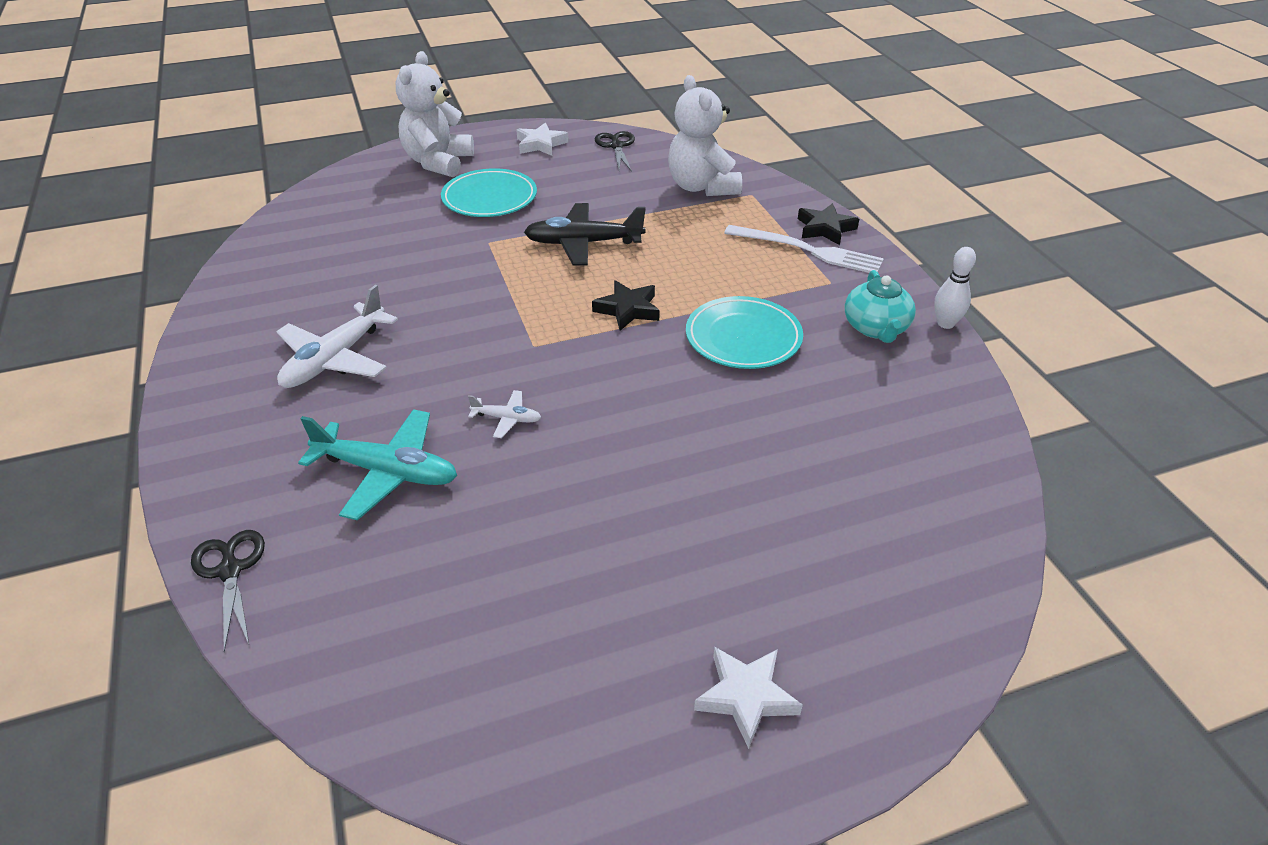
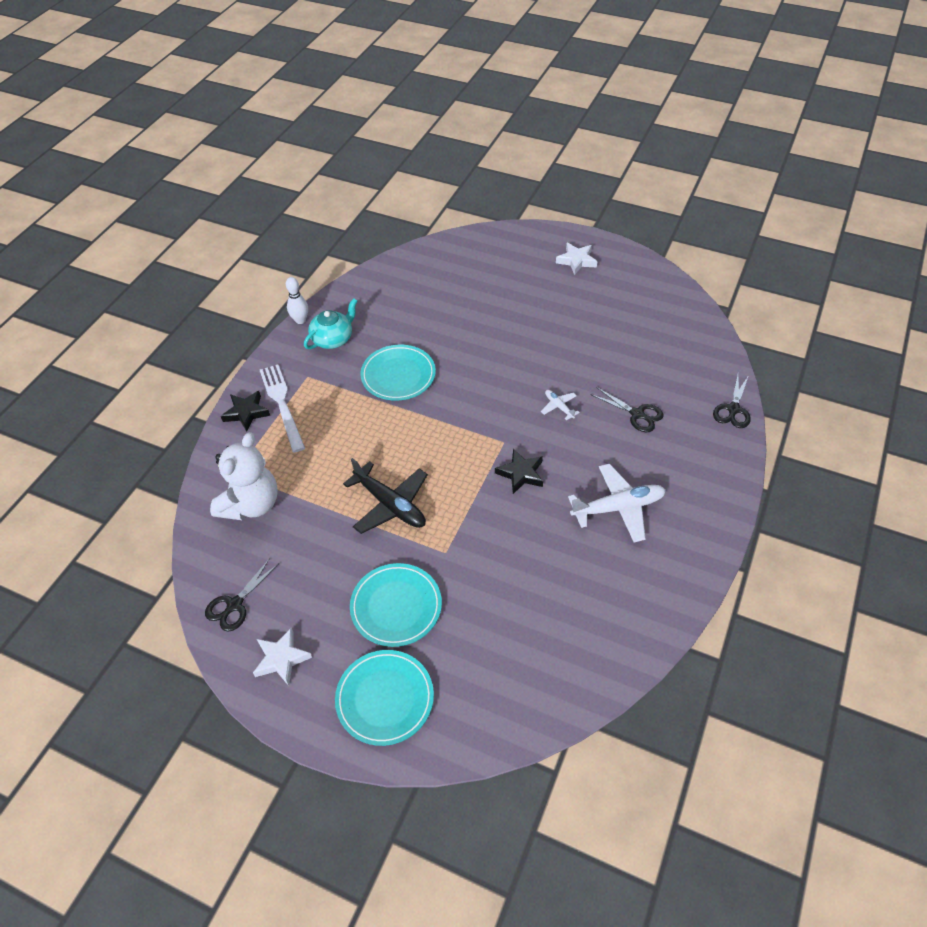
camera: 135 degrees left, 10 degrees up
turquoise plane [298,409,457,520] -> black scissors [592,387,664,432]
white teddy bear [396,51,474,177] -> turquoise plate [335,650,434,746]
black star [592,280,660,331] -> black star moved to [495,448,543,494]

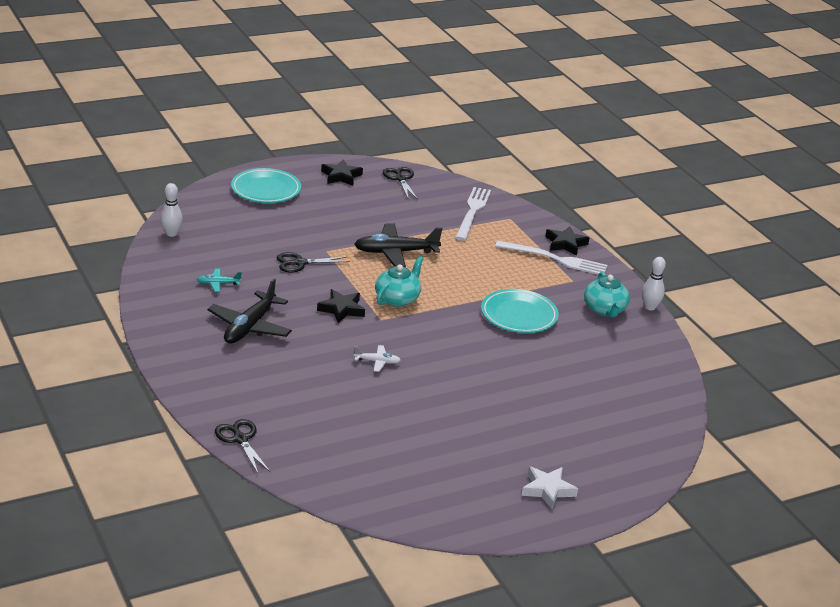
camera: 125 degrees right, 20 degrees down
white teddy bear [210,432,278,521] -> white fork [455,187,491,241]
white star [253,627,312,686] -> black star [321,160,363,186]
turquoise plate [350,563,442,647] -> none
white plane [568,464,666,542] -> black plane [207,278,292,343]
black scissors [592,387,664,432] -> black scissors moved to [277,252,350,273]
none -> white bowling pin [160,183,183,237]
none -> turquoise plane [196,269,242,292]
none -> turquoise teapot [375,256,424,307]

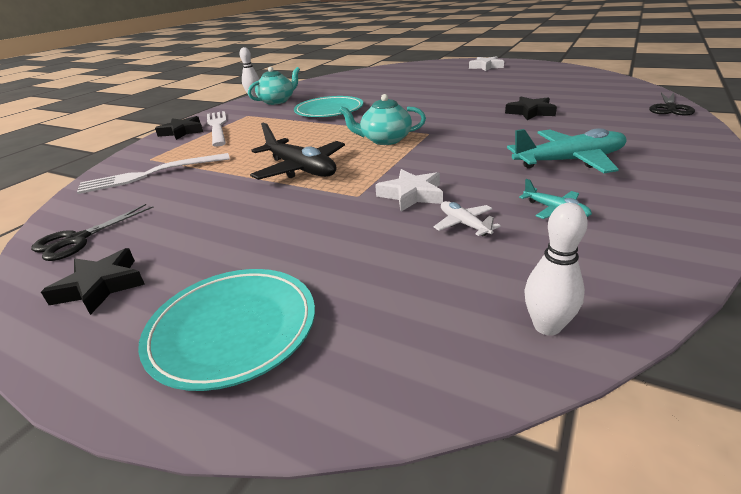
camera: 120 degrees left, 0 degrees up
black plane [207,278,292,343] -> turquoise plane [507,128,626,173]
black scissors [277,252,350,273] -> white star [375,169,443,212]
black star [317,289,365,323] -> black star moved to [505,96,557,120]
white plane [354,345,401,372] -> white plane moved to [434,201,501,236]

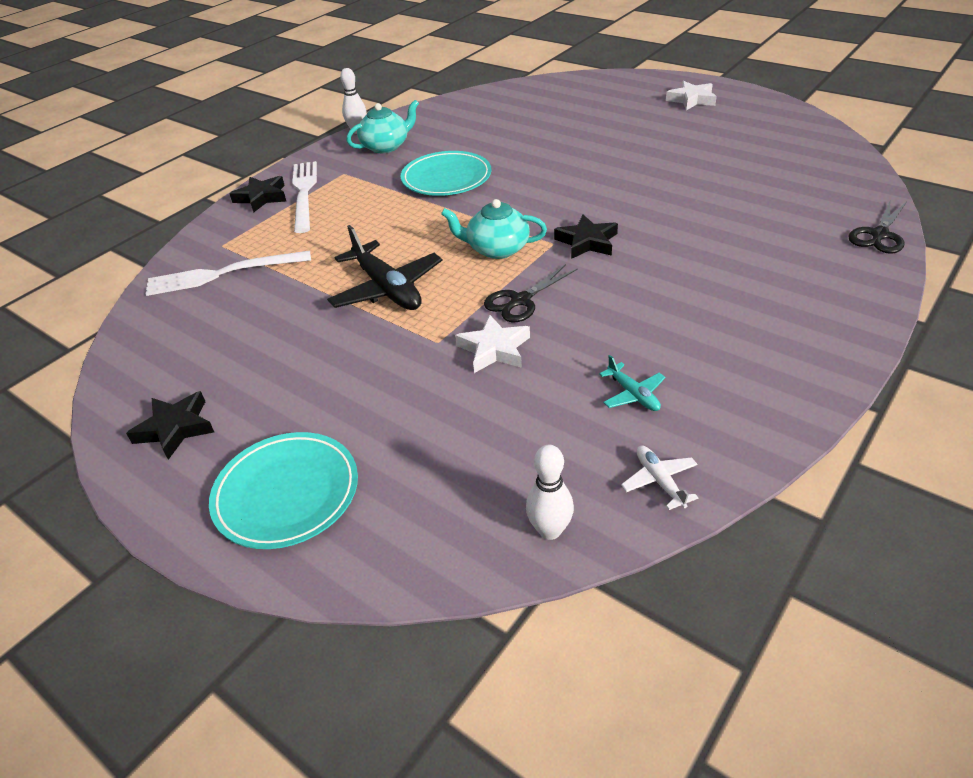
camera: 10 degrees right, 10 degrees up
black scissors [31,204,154,261] -> black scissors moved to [484,264,578,323]
white plane [434,201,501,236] -> white plane moved to [621,445,698,510]
black star [505,96,557,120] -> black star moved to [554,214,618,259]
turquoise plane [507,128,626,173] -> none

